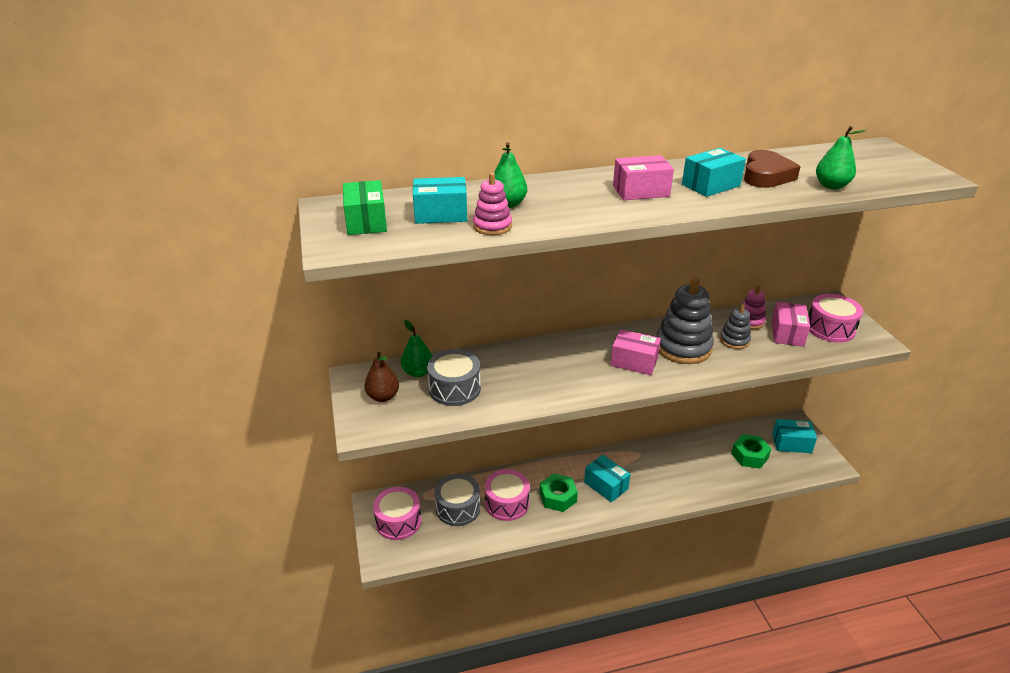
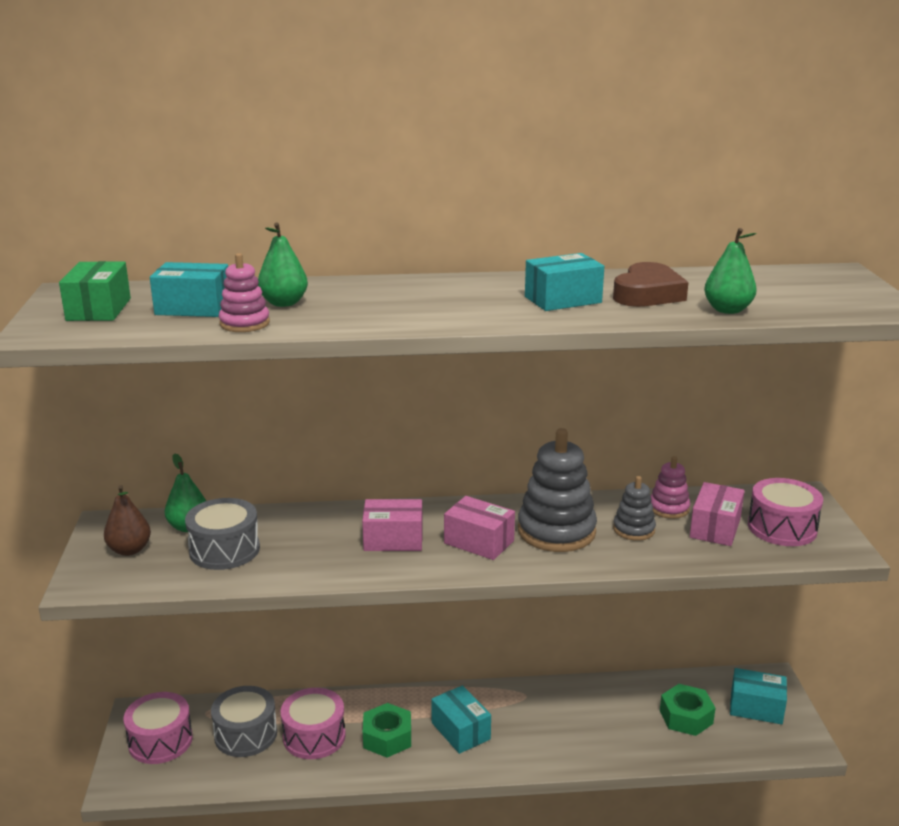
camera: 10 degrees right, 10 degrees down
pink box [613,155,674,200] -> pink box moved to [362,499,423,551]

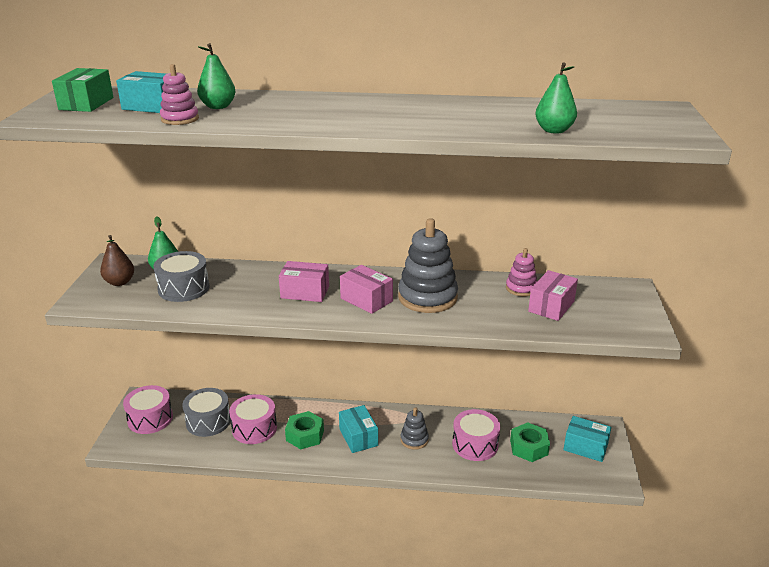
camera: 10 degrees right, 5 degrees up
turquoise box [525,253,604,311] -> none
brown heart [613,262,688,307] -> none
grey stacking toy [613,476,656,541] -> grey stacking toy moved to [400,407,429,450]
pink drum [748,478,823,546] -> pink drum moved to [452,409,500,461]

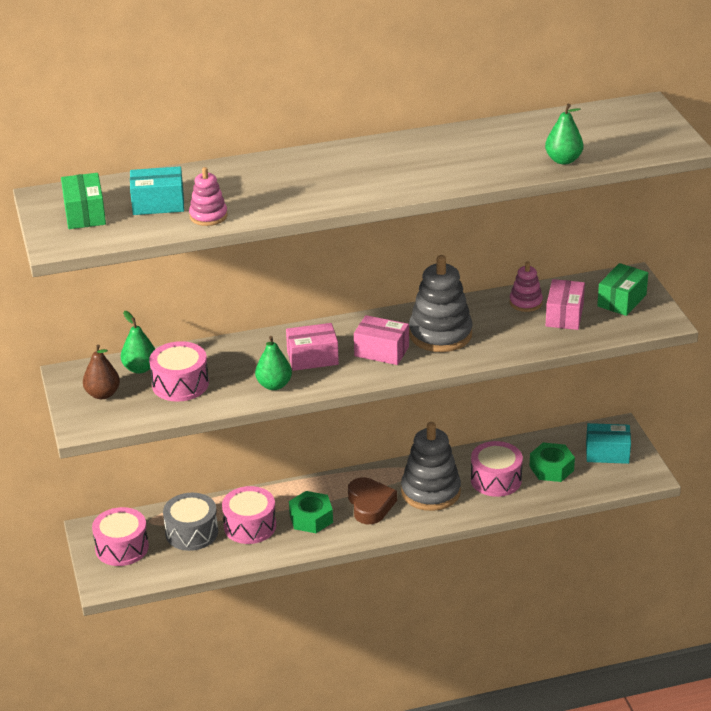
camera: 20 degrees left, 5 degrees up
grey drum [153,251,210,302] -> pink drum [149,341,209,402]
green pear [197,43,235,109] -> green pear moved to [255,336,292,390]
turquoise box [339,405,378,453] -> brown heart [348,477,397,524]
grey stacking toy [400,407,429,450] -> grey stacking toy [401,422,461,511], size x1.87
none -> green box [597,263,648,316]

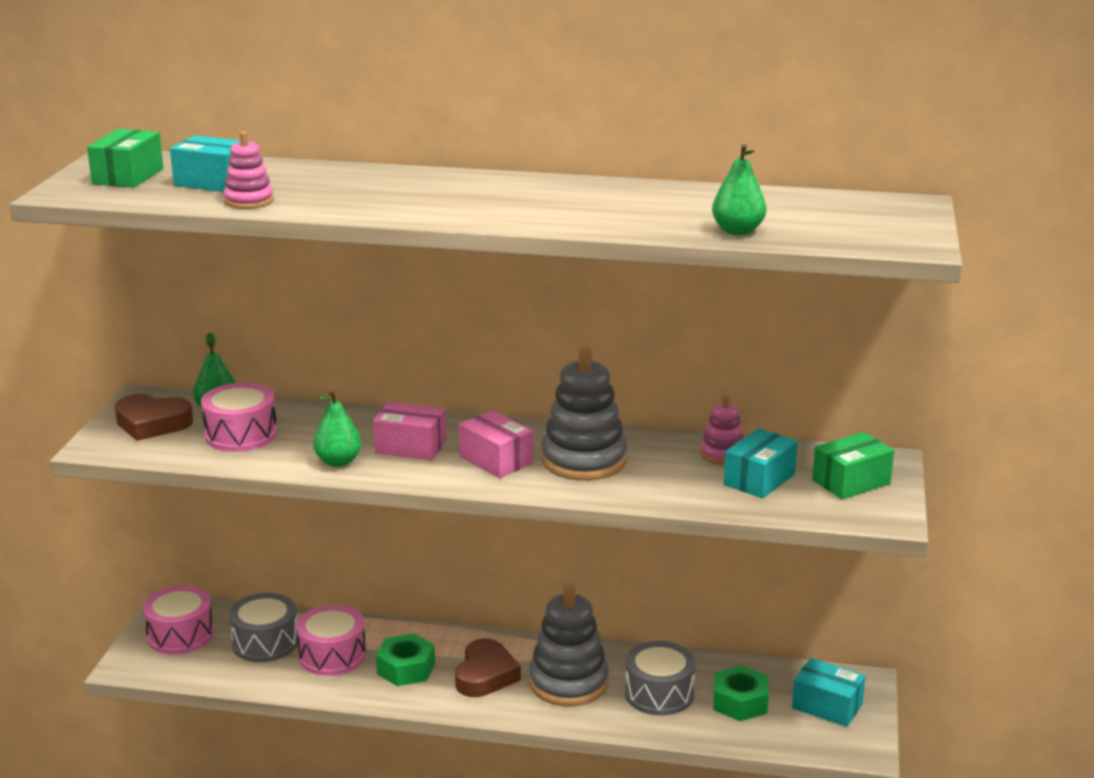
camera: 25 degrees right, 10 degrees down
brown pear [83,344,120,399] -> brown heart [115,394,193,441]
pink drum [471,441,523,497] -> grey drum [625,641,696,716]
pink box [546,279,585,330] -> turquoise box [724,428,798,499]

